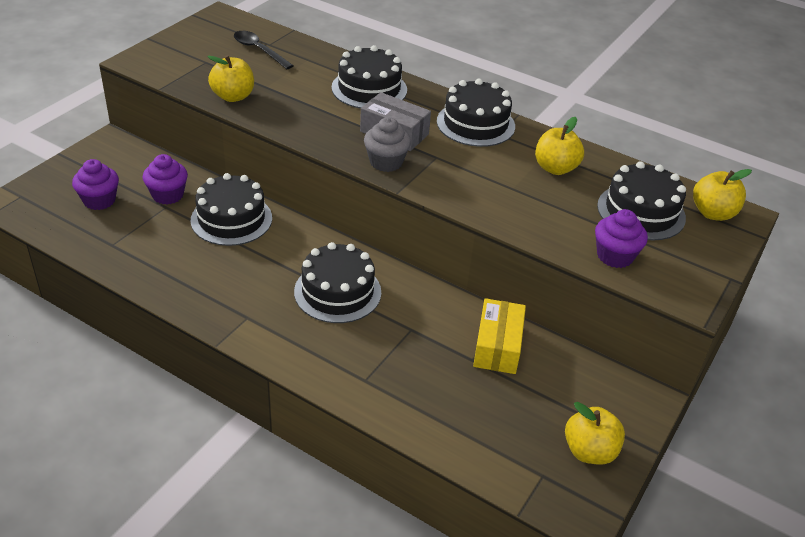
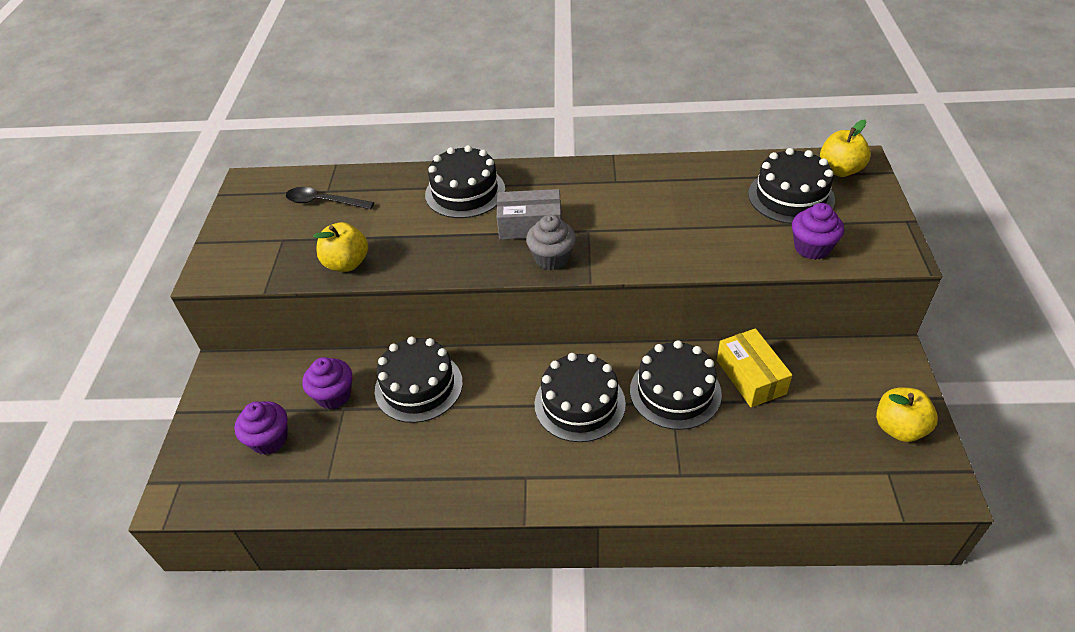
camera: 25 degrees left, 5 degrees up
black cake [437,79,515,147] -> black cake moved to [630,340,722,430]
yellow apple [535,117,584,175] -> none

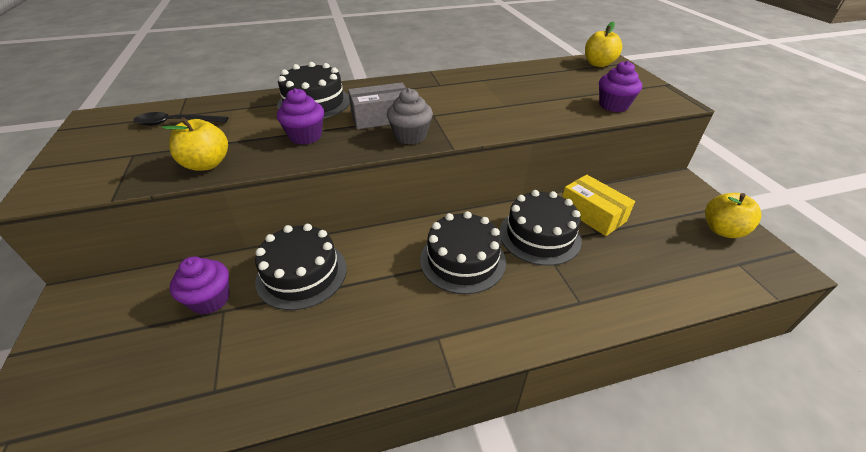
camera: 20 degrees left, 5 degrees down
purple cupcake [235,401,288,455] -> purple cupcake moved to [277,88,324,145]
black cake [748,148,835,224] -> none

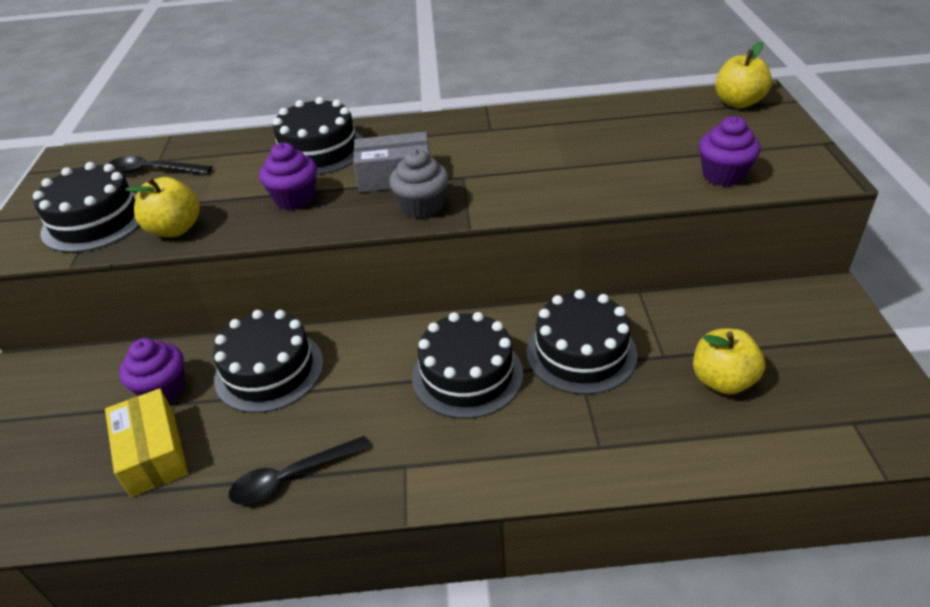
camera: 15 degrees right, 0 degrees up
yellow box [562,175,635,236] -> yellow box moved to [105,388,188,497]
yellow apple [705,193,761,238] -> yellow apple moved to [693,329,765,394]
none -> black cake [33,162,140,253]
none -> black spoon [229,436,370,505]

